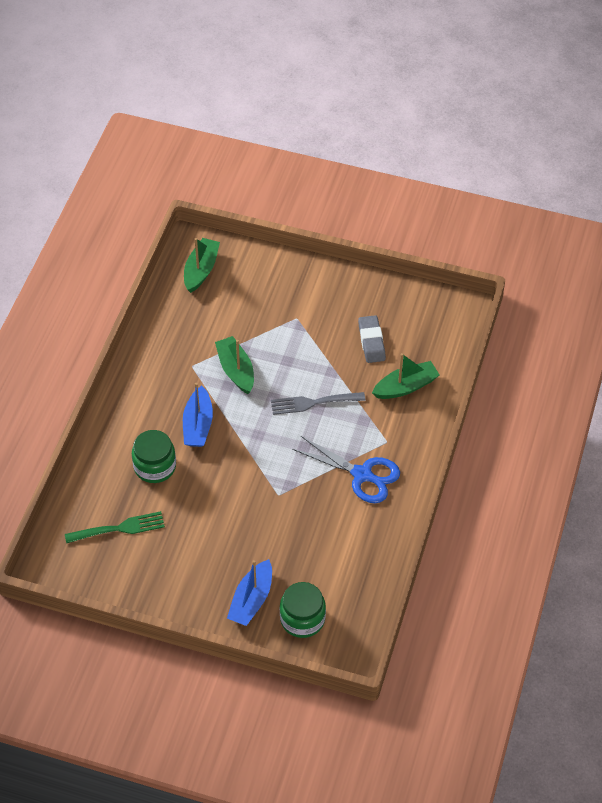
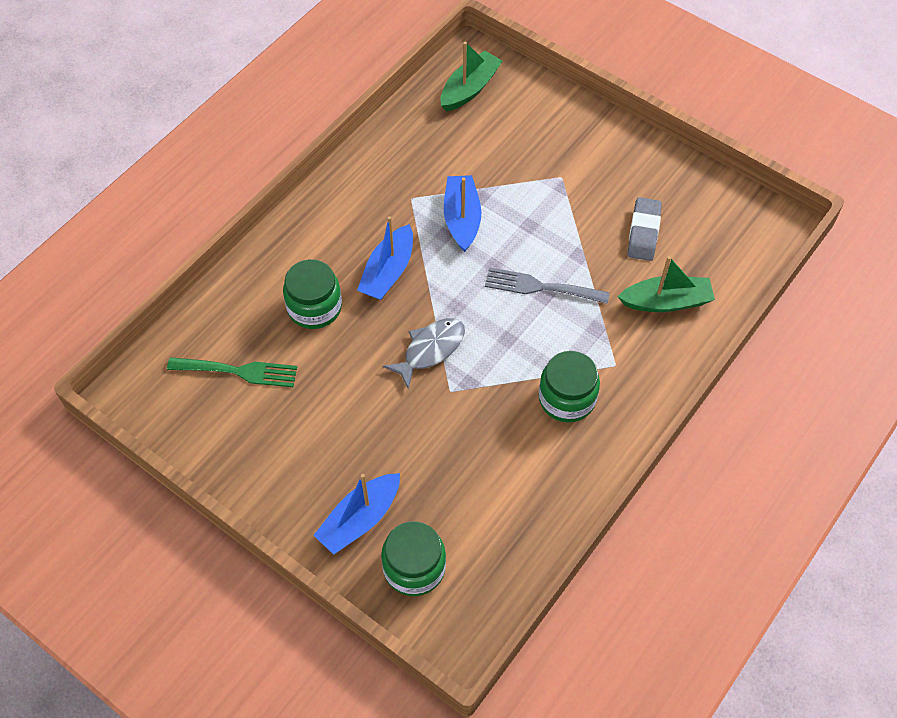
camera: 20 degrees right, 5 degrees up
green boat [215,336,254,394] -> blue boat [444,175,481,252]
blue scissors [292,436,400,503] -> green jar [539,351,600,422]
none -> grey fish [383,318,465,389]

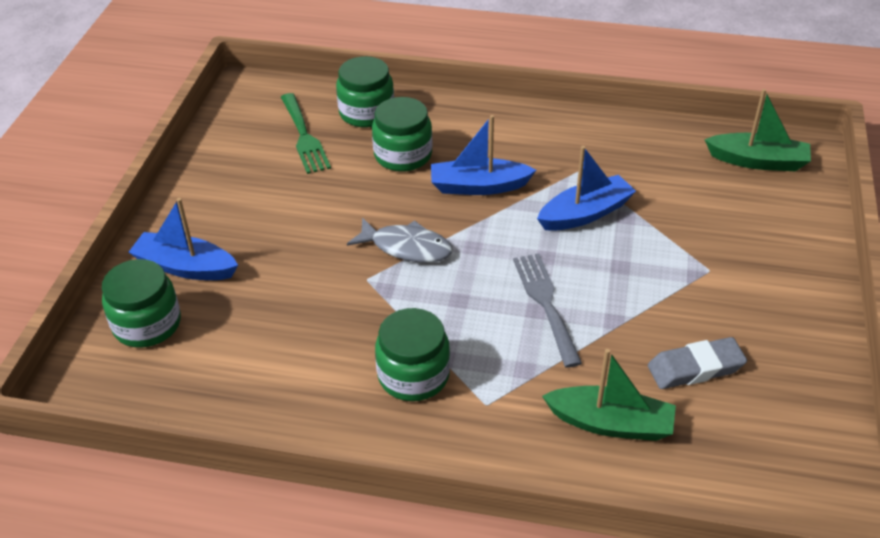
camera: 65 degrees right, 15 degrees down
green boat [617,256,715,312] -> green boat turned 45 degrees counterclockwise [542,349,676,441]
none -> green jar [336,56,394,128]

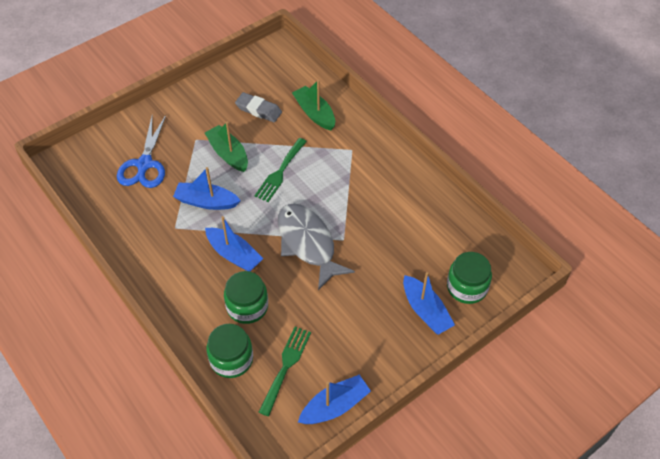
camera: 140 degrees left, 10 degrees up
grey fish [347,218,453,263] -> grey fish [278,203,355,290], size x1.59
green jar [375,308,450,401] -> none
grey fork [513,254,582,368] -> green fork [254,138,307,202]
green boat [705,89,811,171] -> green boat moved to [205,121,248,172]
none -> blue scissors [117,115,166,188]
none -> blue boat [298,375,371,424]

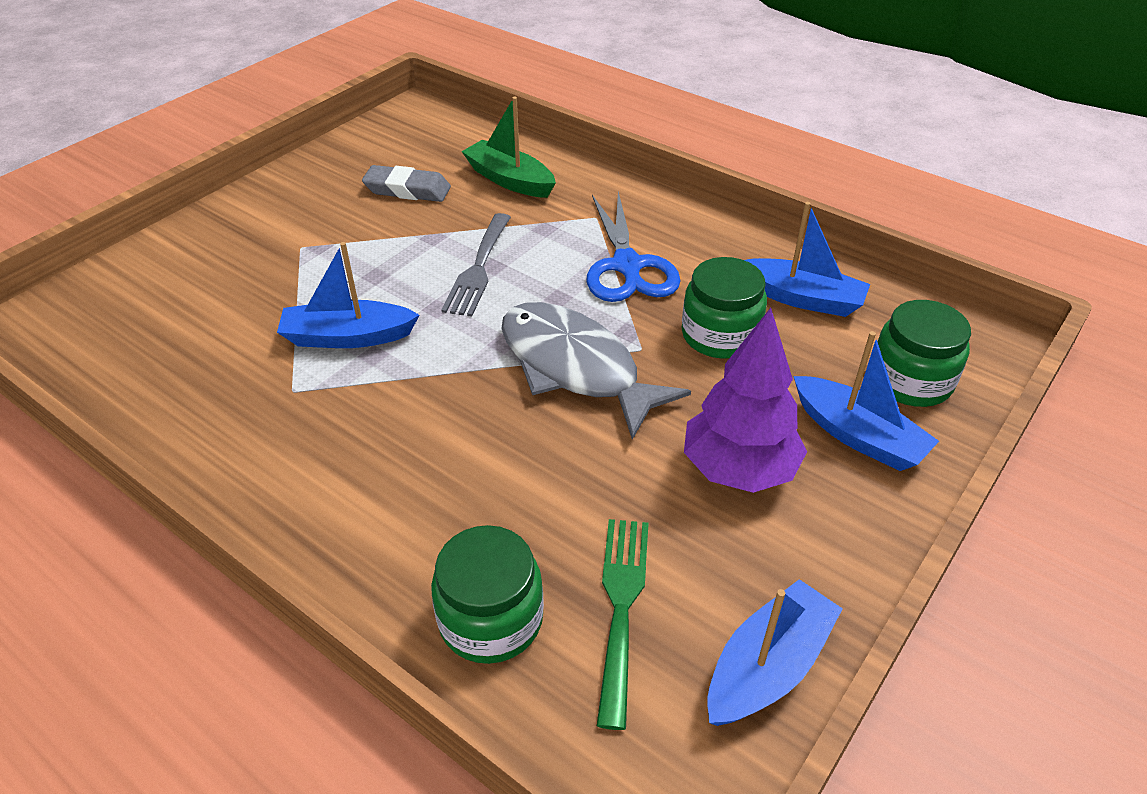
camera: 15 degrees left, 10 degrees down
blue scissors [117,115,166,188] -> blue scissors moved to [587,191,681,302]
green boat [205,121,248,172] -> none
blue boat [205,216,263,271] -> blue boat moved to [744,202,870,317]
green jar [224,271,268,324] -> green jar moved to [682,257,767,359]
green fork [254,138,307,202] -> grey fork [441,213,511,317]
none -> purple tree [684,308,807,493]

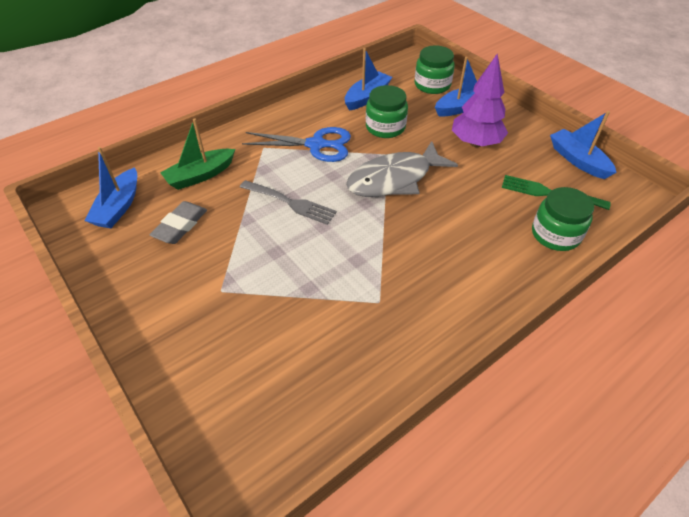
camera: 75 degrees left, 5 degrees up
blue boat [277,242,419,348] -> blue boat moved to [84,147,137,228]

